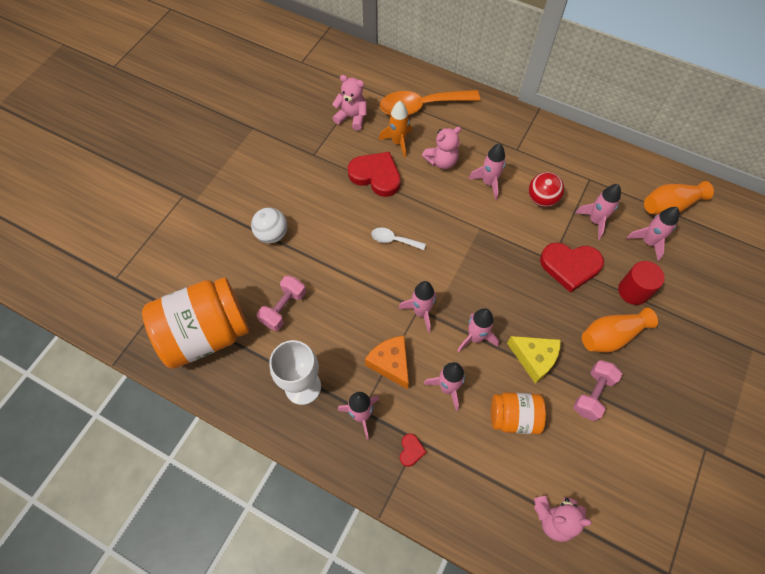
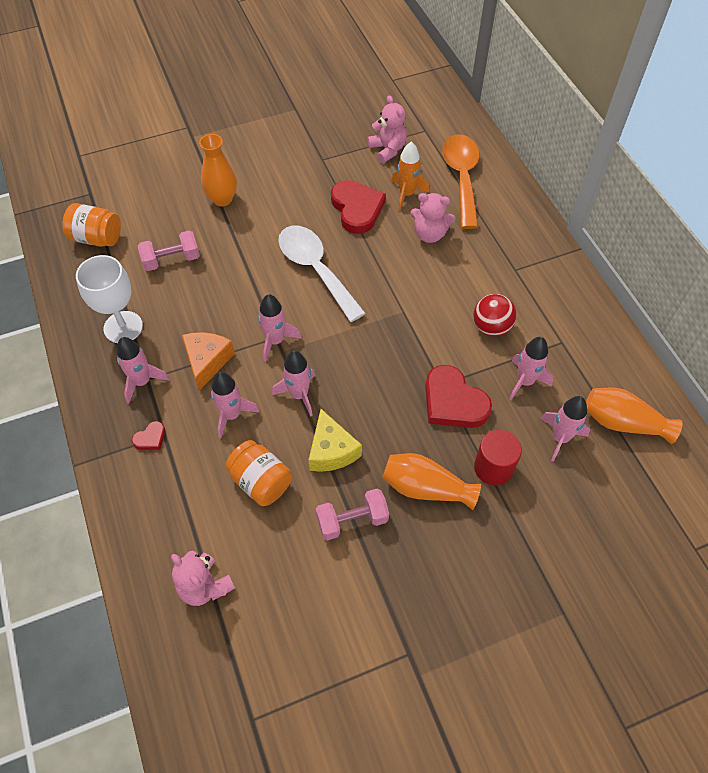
camera: 40 degrees right, 5 degrees down
orange jar [142,277,249,369] -> orange jar [62,203,121,247], size x0.54
white ball [251,208,287,243] -> orange vase [199,134,237,206]
white spoon [371,227,426,250] -> white spoon [278,226,366,322], size x2.07
orange spoon [380,90,480,115] -> orange spoon turned 60 degrees clockwise [442,134,479,229]
pink rocket [468,143,506,200] -> none

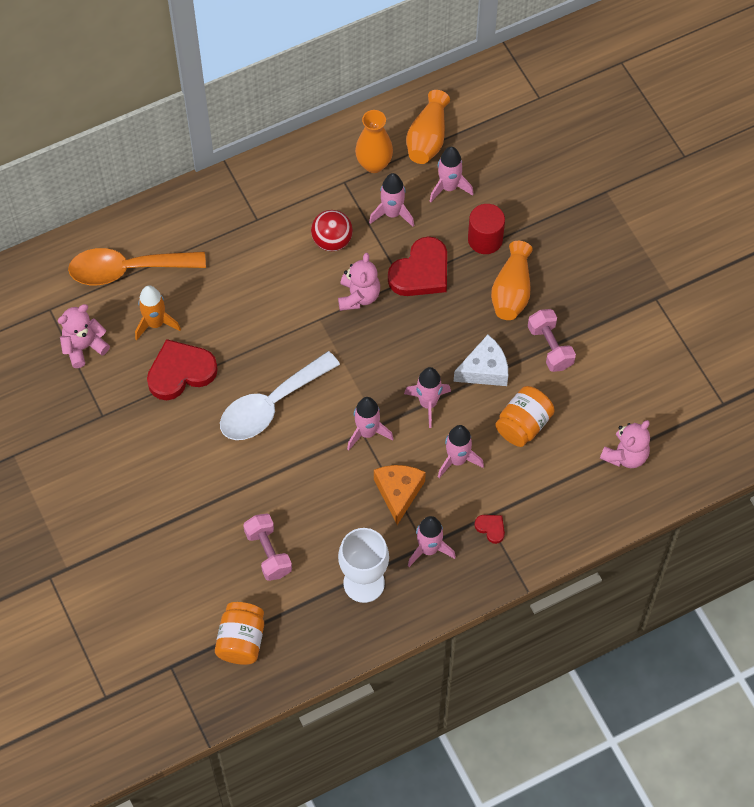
camera: 95 degrees left, 5 degrees up
orange cheese [182,332,235,391] -> orange cheese turned 90 degrees clockwise [374,465,426,525]
orange vase [199,134,237,206] -> orange vase moved to [355,110,393,173]
yellow cheese [308,409,362,472] -> white cheese [454,335,508,386]
pink teddy bear [410,193,455,243] -> pink teddy bear moved to [338,253,380,311]

